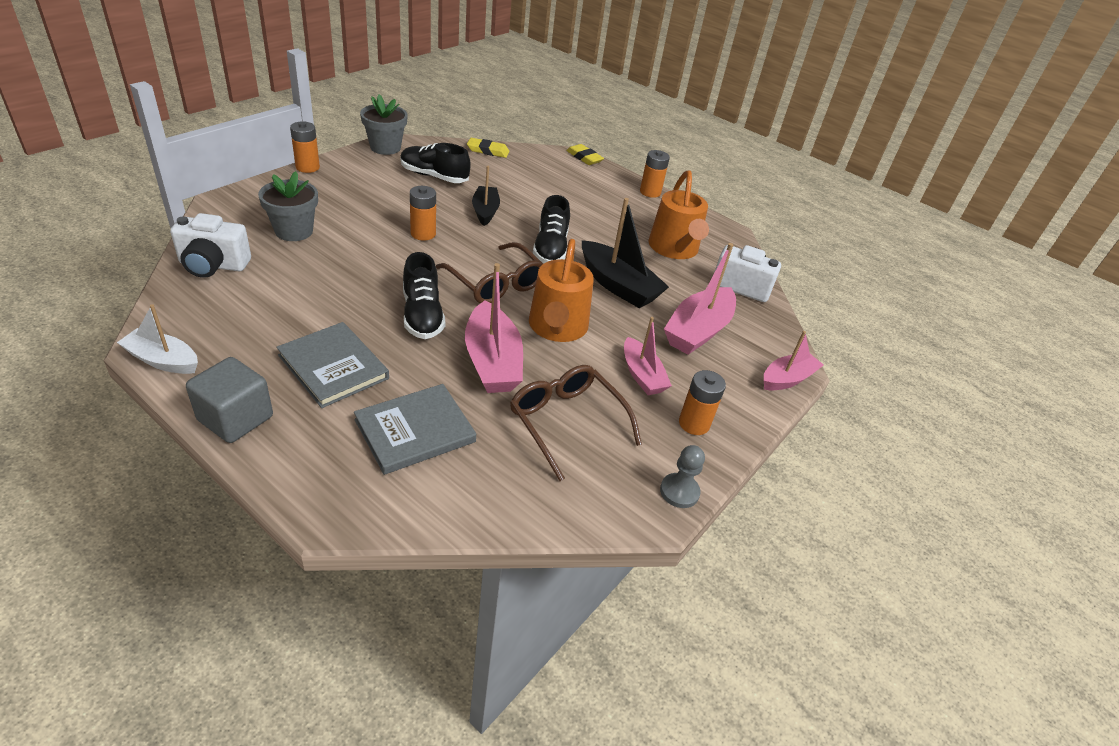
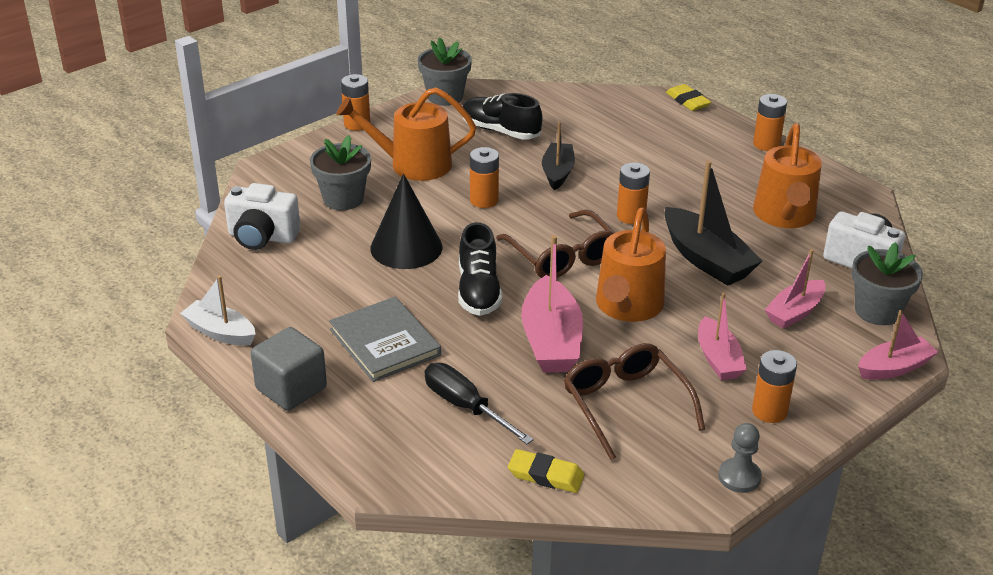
camera: 15 degrees right, 5 degrees down
grey book [354,384,476,475] -> black screwdriver [425,363,534,444]
yellow eraser [467,138,509,158] -> yellow eraser moved to [508,449,584,493]
black shoe [533,195,570,263] -> orange battery [617,162,650,224]
pink boat [664,243,736,355] -> pink boat [765,249,826,329], size x0.64
none -> orange watering can [336,88,476,181]
none -> black cone [370,173,442,269]
none -> grey flower pot [852,242,923,325]

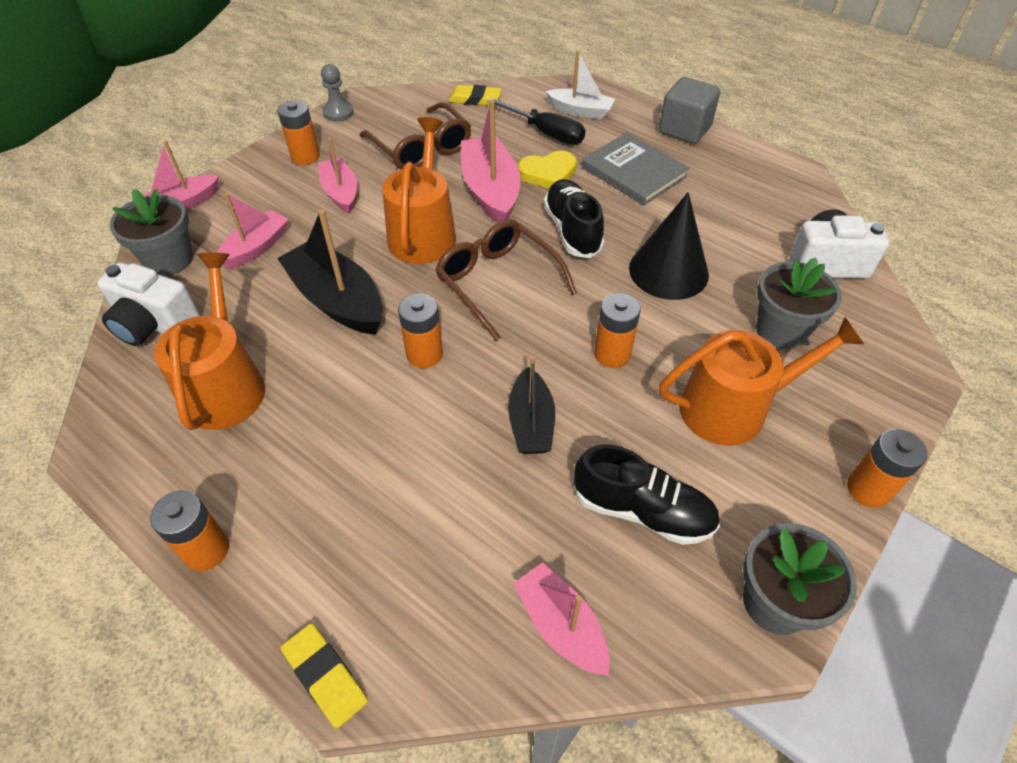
camera: 170 degrees right, 15 degrees up
white boat [180,276,256,346] -> white boat moved to [546,51,615,119]
none -> pink boat [513,562,610,676]
none -> yellow heart [518,151,577,189]

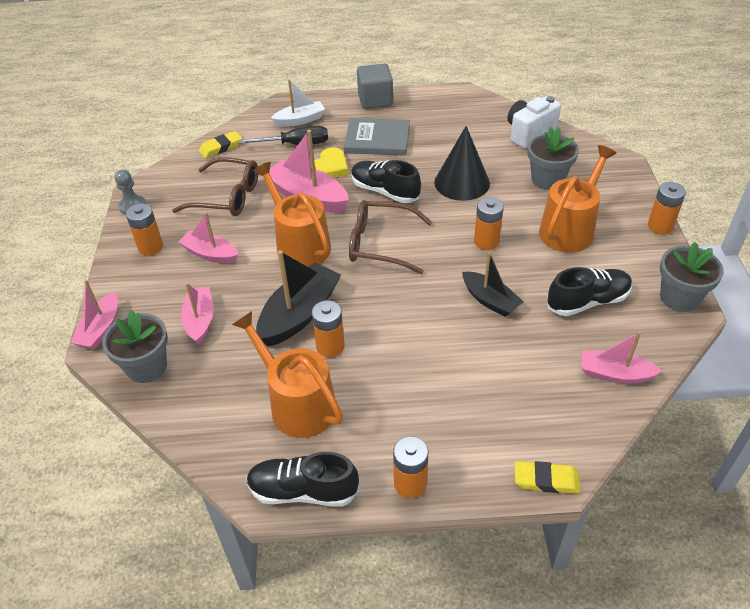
camera: 40 degrees left, 5 degrees down
white camera [97,262,200,346] -> none
black boat [277,209,383,335] -> black boat turned 120 degrees clockwise [256,250,341,347]
orange battery [398,293,443,368] -> orange battery moved to [312,300,345,357]
none -> black shoe [246,452,359,507]

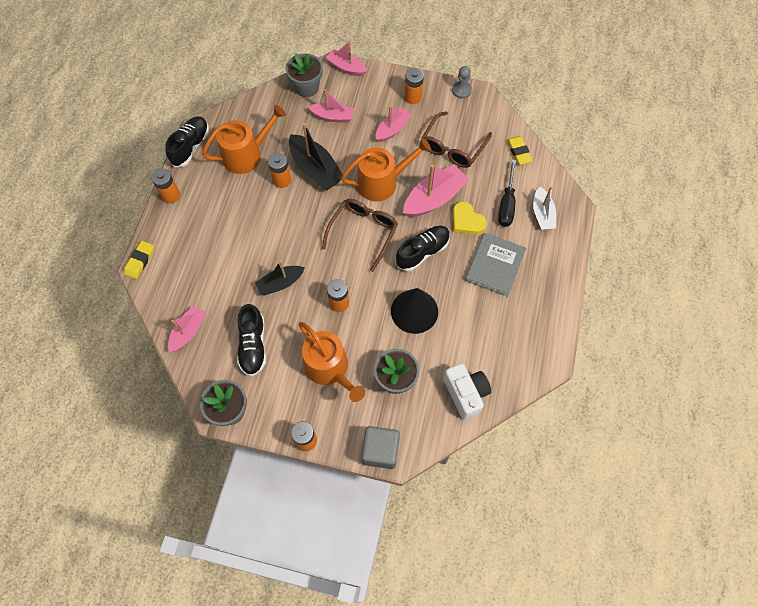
camera: 105 degrees right, 20 degrees up
grey cube [357,64,393,109] -> grey cube moved to [361,426,400,469]

